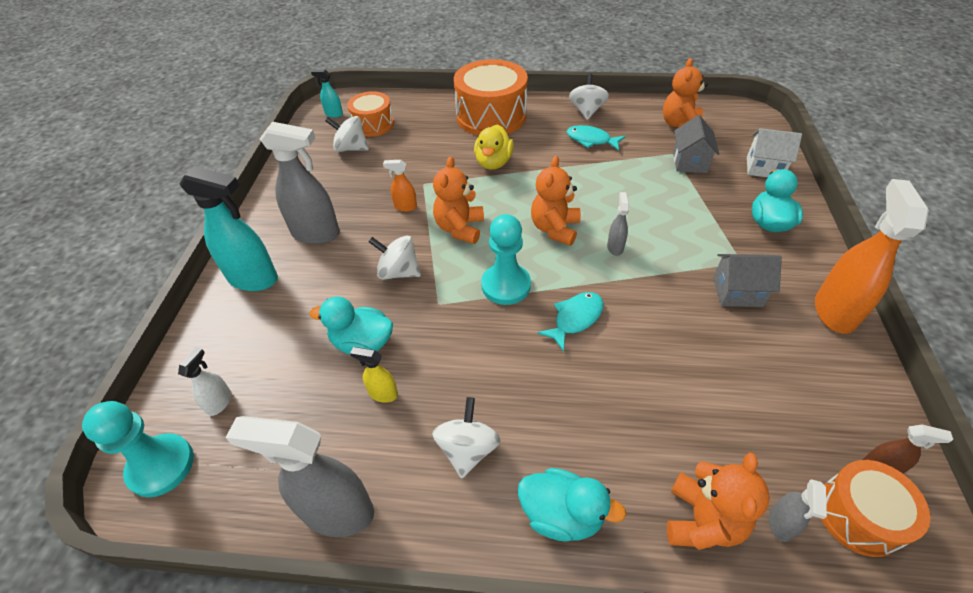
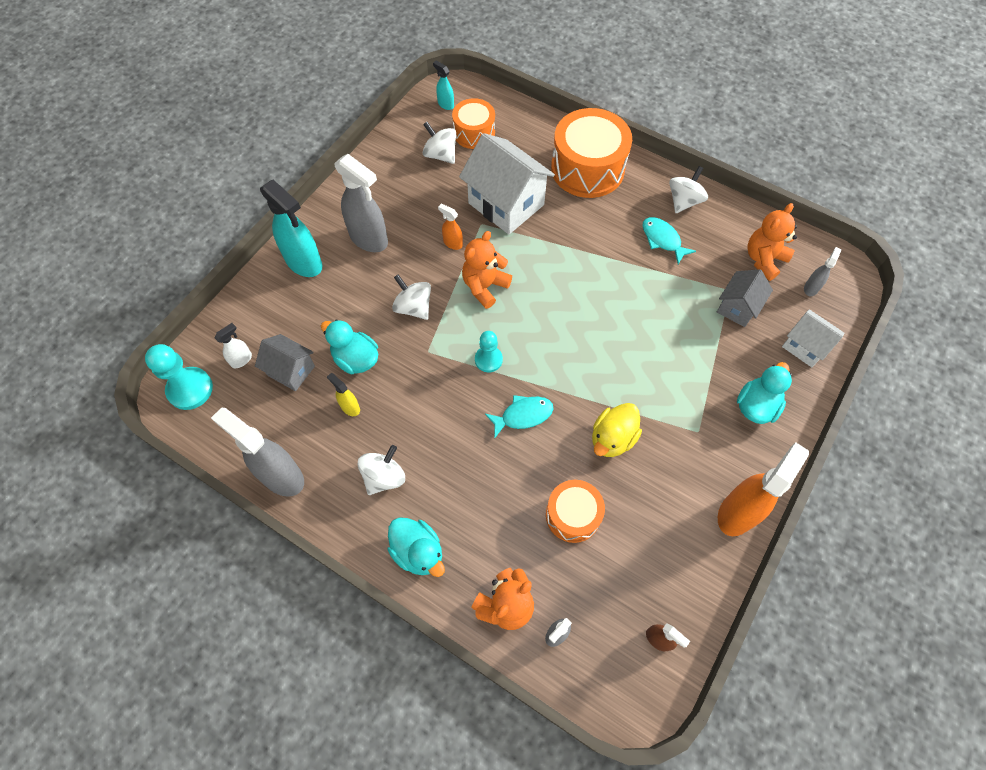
camera: 25 degrees right, 15 degrees up
yellow duck [474,124,514,170] -> yellow duck moved to [592,403,642,457]
turquoise pawn [481,214,531,305] -> turquoise pawn [475,331,503,372], size x0.64
orange teddy bear [531,156,581,246] -> none
grey spray bottle [607,192,629,256] -> grey spray bottle moved to [804,247,841,296]
grey house [713,254,782,307] -> grey house moved to [255,334,315,391]
orange drum [821,460,930,557] -> orange drum moved to [546,480,605,543]
none -> white house [459,133,555,234]

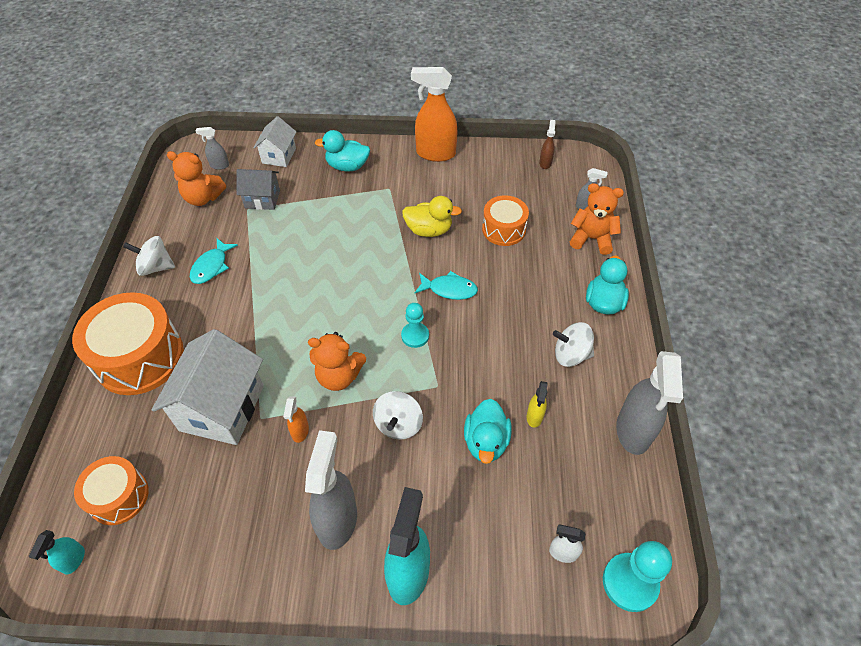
camera: 120 degrees left, 10 degrees down
grey house [255,334,315,391] -> none
white spinning top [423,122,456,164] -> none
turquoise fish [485,395,554,439] -> turquoise fish turned 150 degrees clockwise [415,271,478,300]

